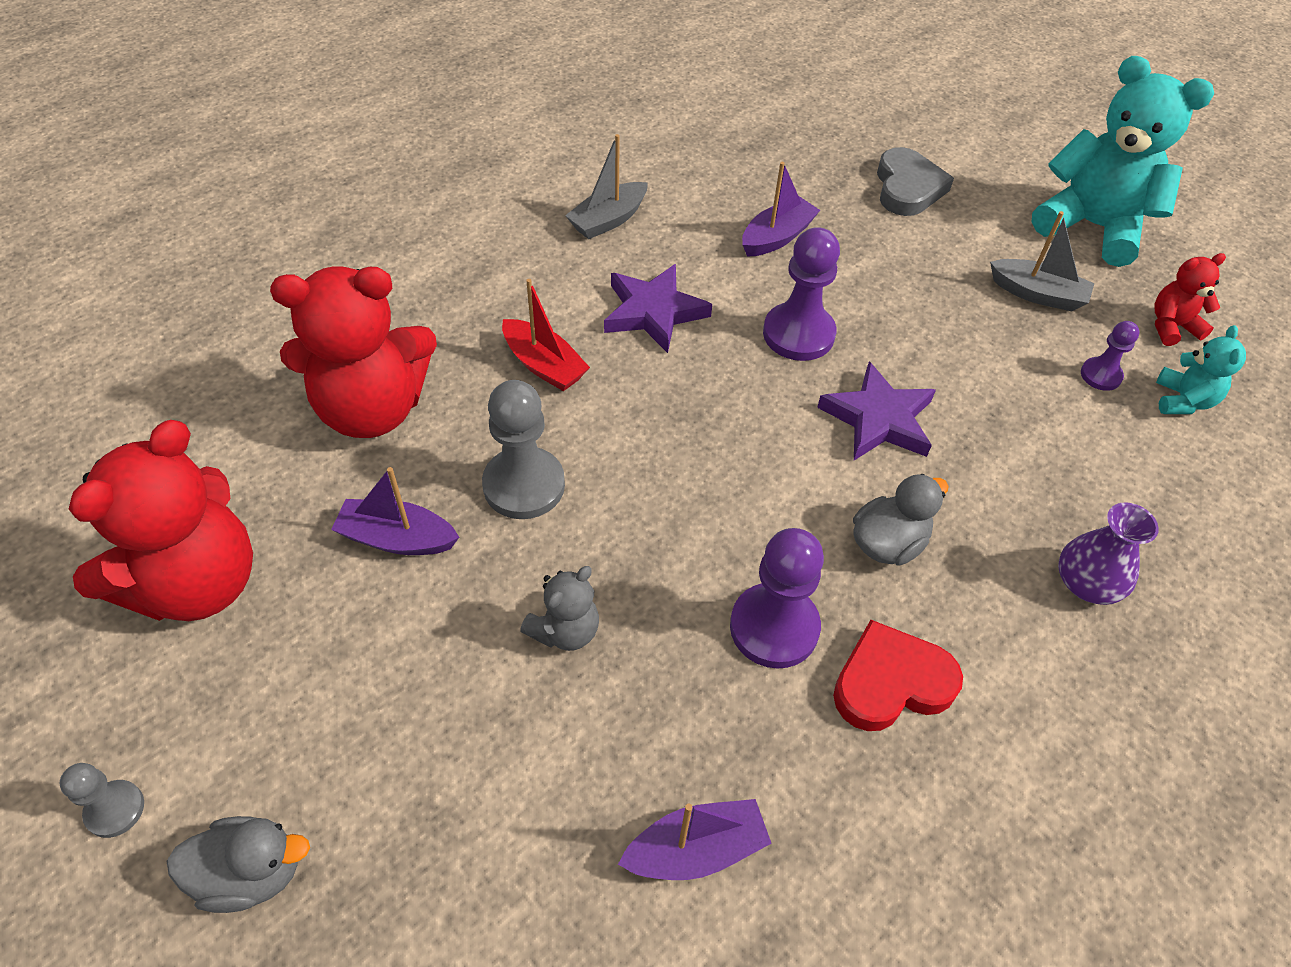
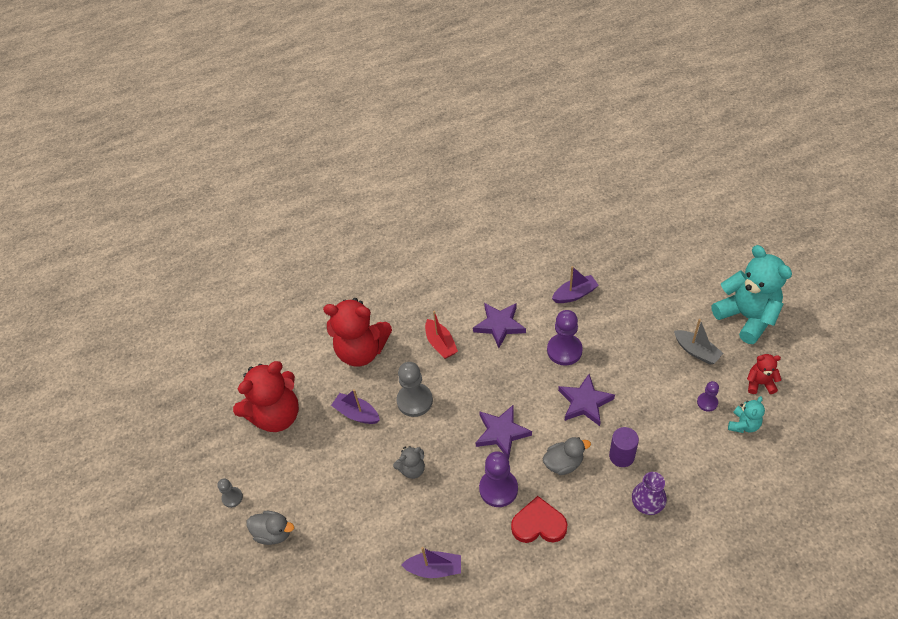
camera: 25 degrees right, 0 degrees up
grey boat [565,134,648,239] -> none
grey heart [877,147,954,216] -> none
none -> purple star [476,404,532,459]
none -> purple cylinder [609,427,639,467]

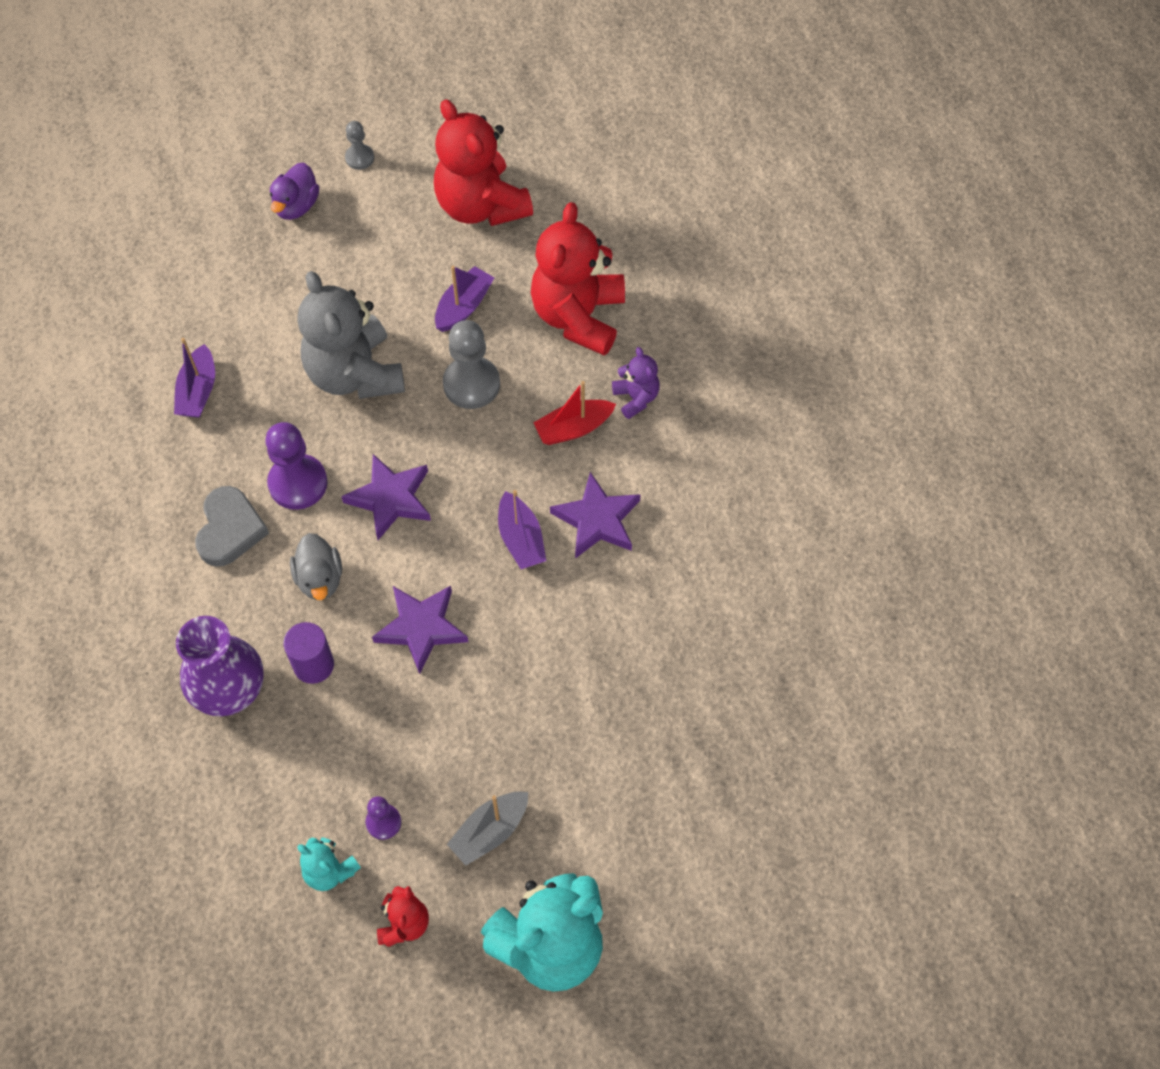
camera: 90 degrees right, 10 degrees up
grey duck [246,511,294,545] -> purple duck [270,163,319,220]
grey teddy bear [393,446,425,479] -> grey teddy bear [298,271,405,399], size x2.11
red heart [511,496,568,543] -> grey heart [195,486,269,567]
purple pawn [547,310,583,366] -> none
purple boat [552,266,599,303] -> purple boat moved to [498,490,546,569]
purple vase [632,472,667,515] -> purple vase [176,616,264,716], size x1.53
none -> purple teddy bear [612,347,660,419]

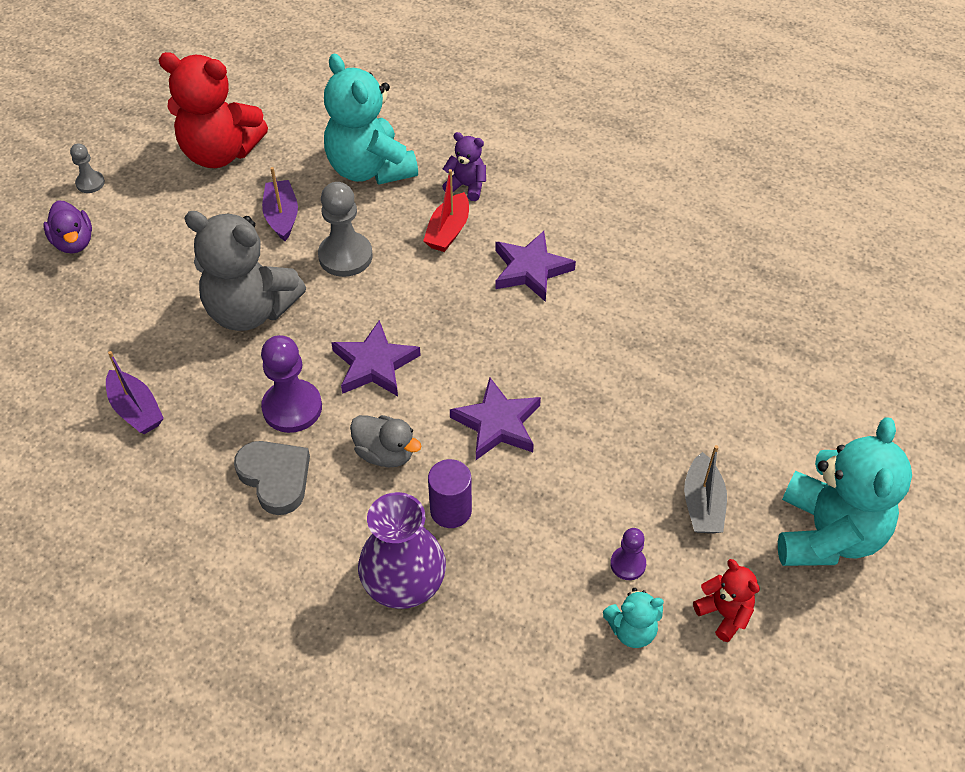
camera: 45 degrees left, 10 degrees down
purple boat [498,490,546,569] -> none
red teddy bear [531,202,625,356] -> turquoise teddy bear [324,54,418,185]

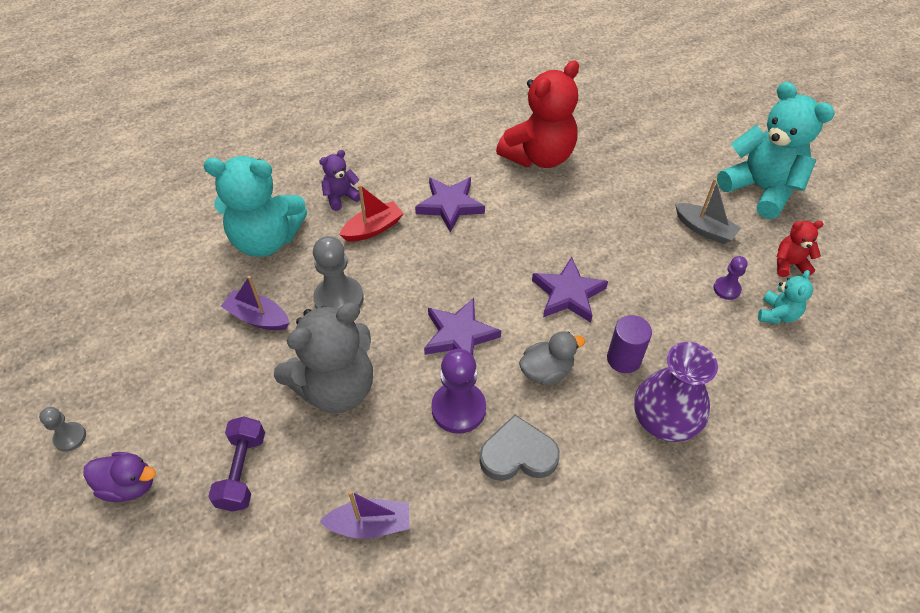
camera: 55 degrees left, 0 degrees up
red teddy bear [159,52,268,168] -> red teddy bear moved to [496,61,579,168]
red boat [423,169,469,252] -> red boat turned 90 degrees counterclockwise [339,184,404,242]
none -> purple dumbbell [208,416,265,512]

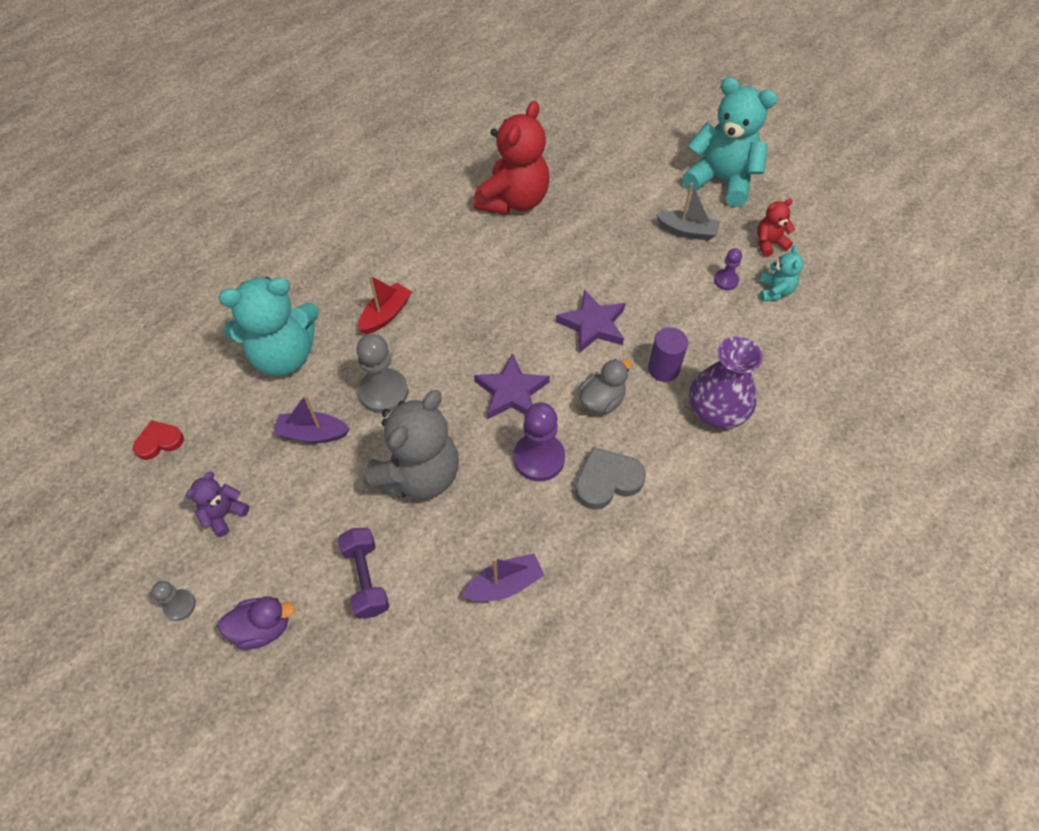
camera: 20 degrees left, 5 degrees up
purple teddy bear [319,150,360,211] -> purple teddy bear moved to [186,472,250,537]
purple star [415,177,485,232] -> none
none -> red heart [133,420,184,460]

